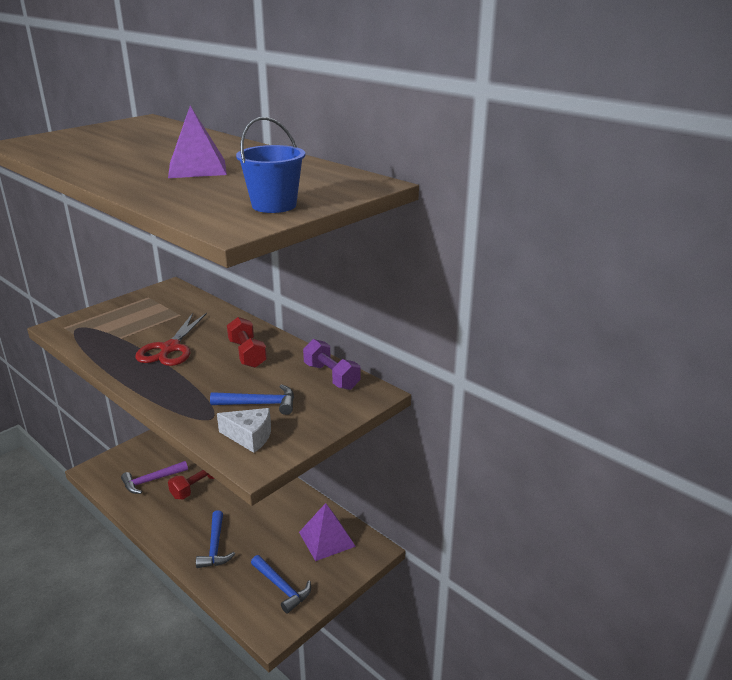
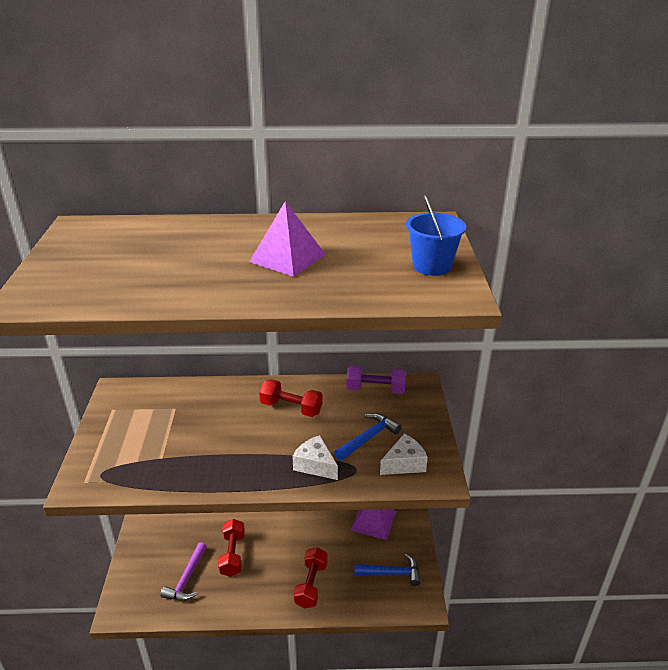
camera: 45 degrees left, 5 degrees up
red scissors [135,313,207,366] -> none
blue hammer [196,510,235,568] -> red dumbbell [293,547,328,608]
none -> white cheese [292,435,338,480]

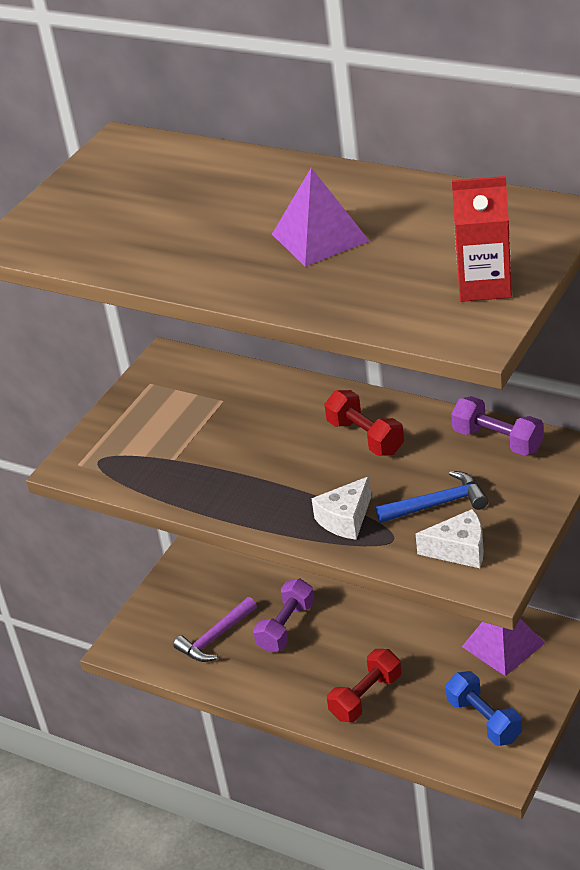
camera: 35 degrees right, 5 degrees up
red dumbbell [218,519,245,577] -> purple dumbbell [253,578,315,652]
white cheese [292,435,338,480] -> white cheese turned 120 degrees counterclockwise [311,476,371,540]
blue hammer [354,554,421,586] -> blue dumbbell [445,671,522,746]
blue bucket [406,195,466,276] -> red carton [452,176,512,302]

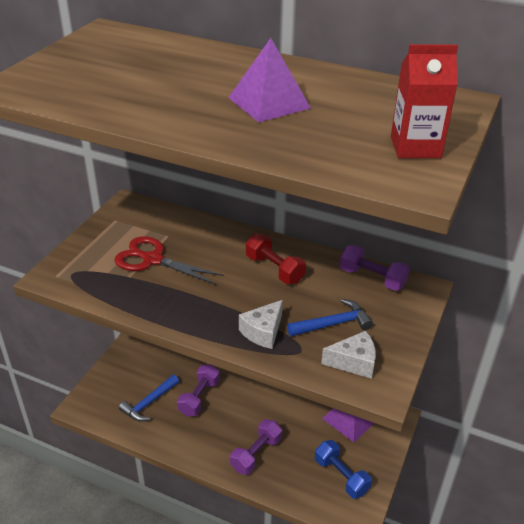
camera: 10 degrees left, 0 degrees up
purple hammer [173,597,257,662] -> blue hammer [119,375,179,422]
red dumbbell [327,649,401,722] -> purple dumbbell [230,419,282,475]
none -> red scissors [114,236,224,285]

